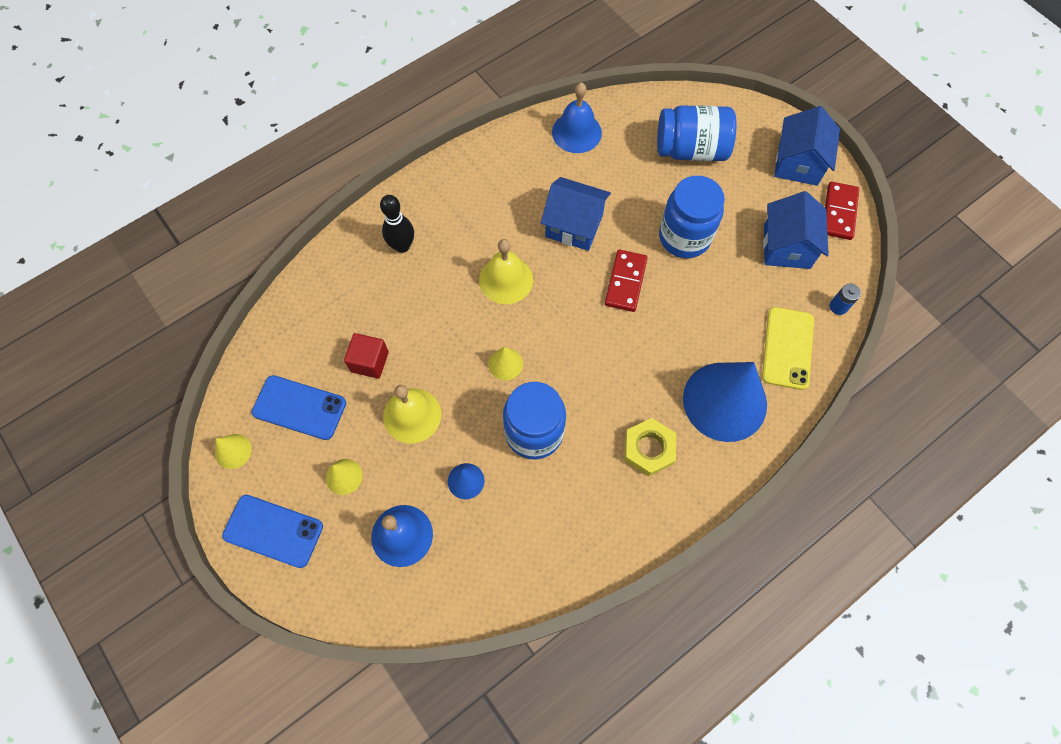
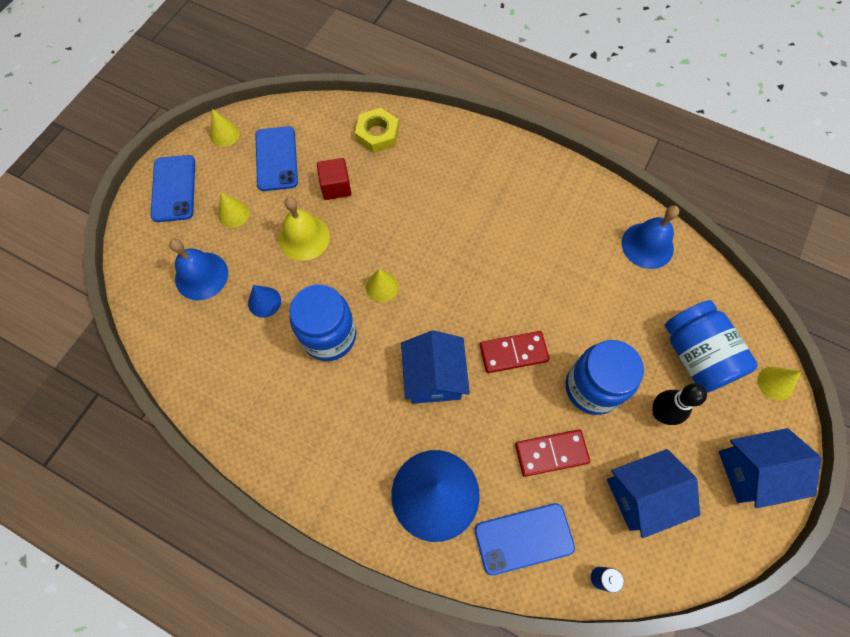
camera: 65 degrees right, 0 degrees up
black bowling pin [380,195,414,253] -> black bowling pin moved to [652,384,707,425]
yellow bell [479,239,533,304] -> none
blue house [541,177,611,251] -> blue house moved to [401,330,470,404]
yellow nut [624,418,676,477] -> yellow nut moved to [355,108,399,153]
yellow phone [762,307,814,390] -> blue phone [475,503,575,576]
red domino [825,182,859,240] -> red domino moved to [515,429,590,477]
none -> yellow cone [758,367,802,401]

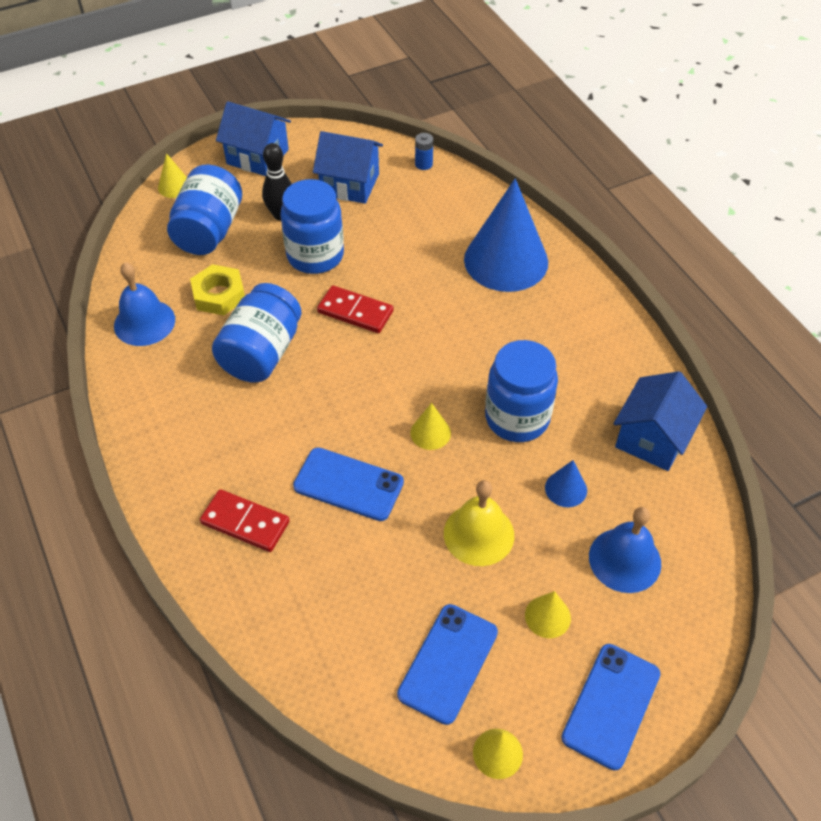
camera: 145 degrees left, 15 degrees down
red cube [317,158,351,200] -> none
yellow nut [355,108,399,153] -> yellow nut moved to [190,264,245,315]
blue house [401,330,470,404] -> blue house moved to [614,371,707,471]
blue phone [475,503,575,576] -> blue phone moved to [293,448,404,521]
red domino [515,429,590,477] -> red domino moved to [200,489,290,552]
none -> blue jar [212,283,301,382]

